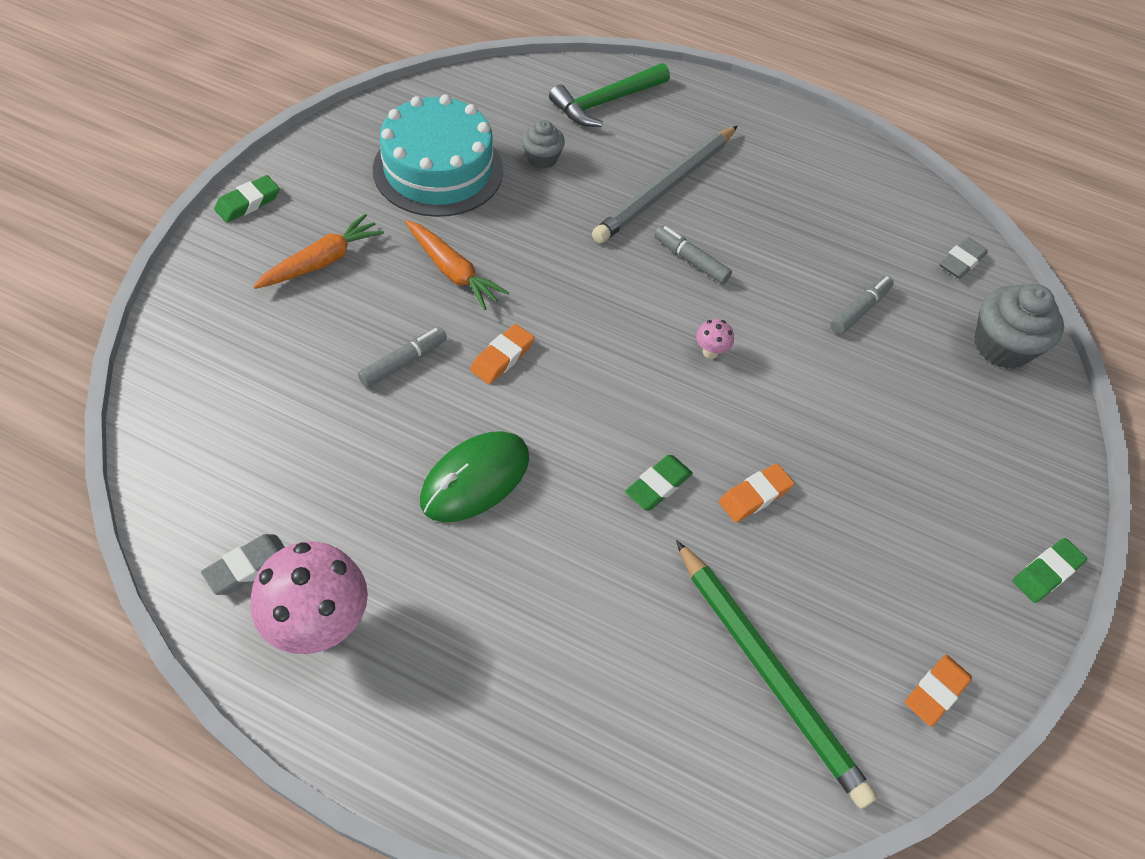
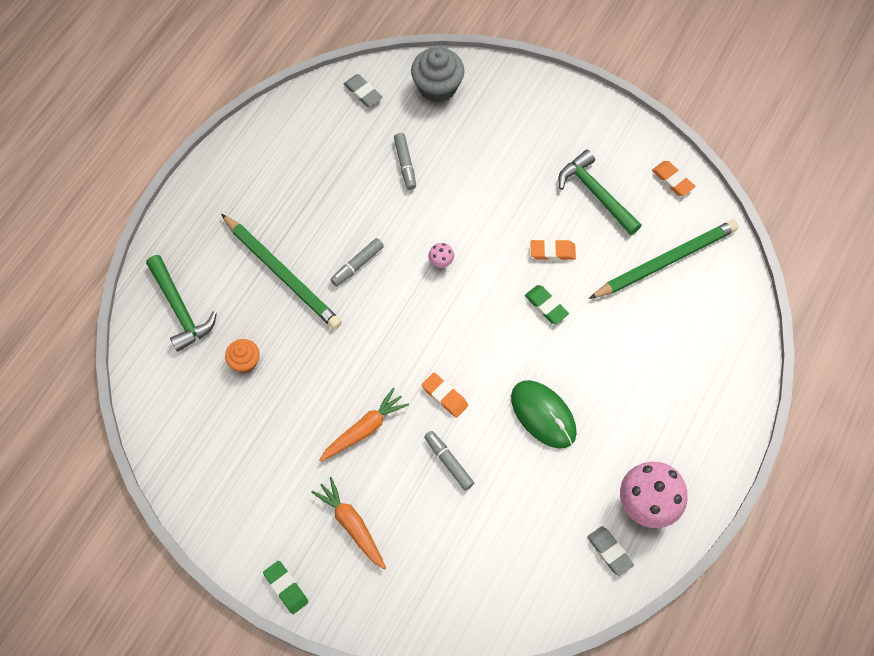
camera: 80 degrees left, 10 degrees up
turquoise cake [373,94,503,217] -> none
grey cupcake [522,120,565,169] -> orange cupcake [225,339,260,373]
grey pencil [592,126,738,243] -> green pencil [221,214,342,329]
orange eraser [719,463,794,522] -> orange eraser turned 60 degrees counterclockwise [530,239,576,260]
grey marker [830,275,894,334] -> grey marker turned 150 degrees counterclockwise [394,133,416,190]
green eraser [1013,538,1087,603] -> none
none -> green hammer [558,150,642,235]

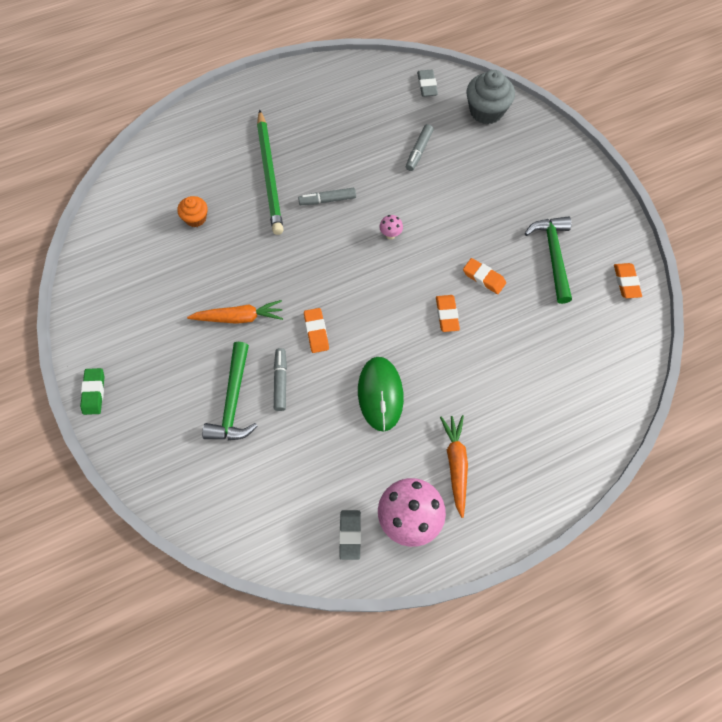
camera: 35 degrees right, 0 degrees up
green hammer [146,255,217,352] -> green hammer moved to [202,342,258,440]
orange carrot [311,477,386,570] -> orange carrot moved to [440,415,468,518]
green eraser [525,285,569,324] -> orange eraser [436,295,460,332]
green pencil [588,220,739,299] -> none

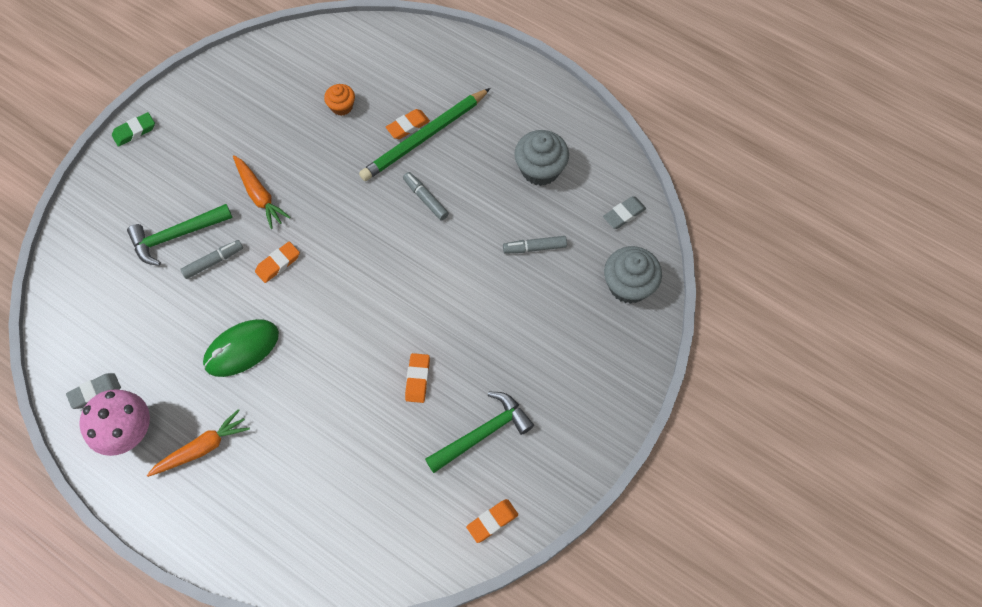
camera: 60 degrees right, 0 degrees up
pink mushroom [379,215,403,239] -> none
orange eraser [436,295,460,332] -> orange eraser moved to [386,109,430,139]
none -> grey cupcake [514,130,569,186]

